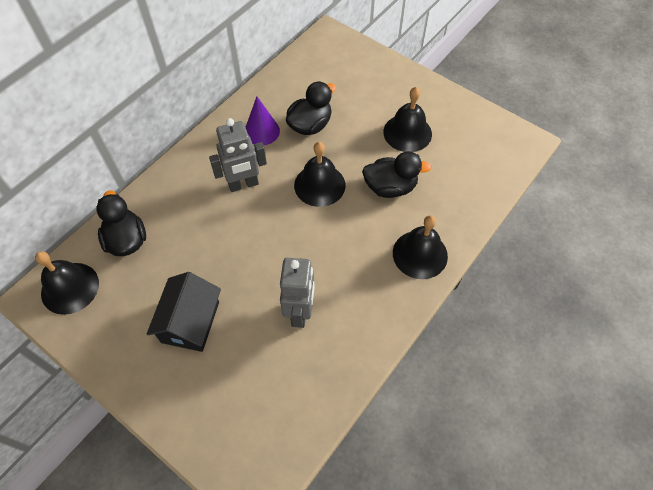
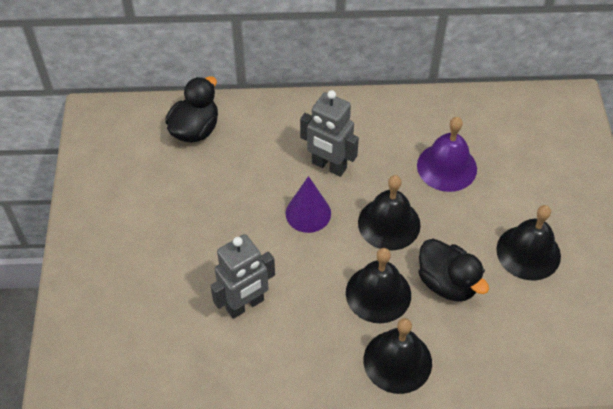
camera: 50 degrees right, 5 degrees down
black bell [35,251,99,315] -> black bell moved to [346,248,411,323]
black house [147,272,221,352] -> none
purple cone [246,97,280,145] -> purple cone moved to [286,176,331,233]
black duck [286,81,336,135] -> purple bell [417,117,477,192]

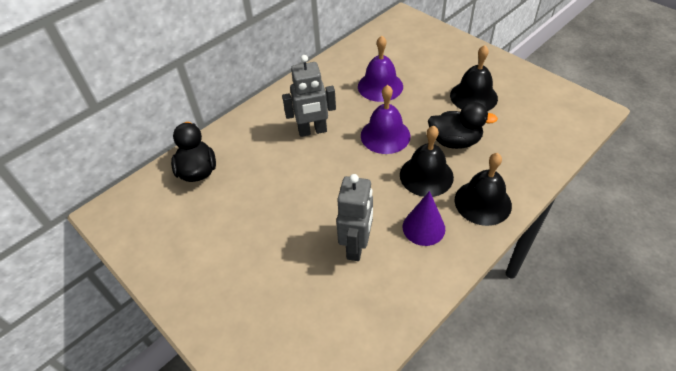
camera: 40 degrees left, 5 degrees down
purple cone [286,176,331,233] -> purple cone moved to [403,191,445,246]
black bell [358,175,421,250] -> purple bell [361,85,410,154]

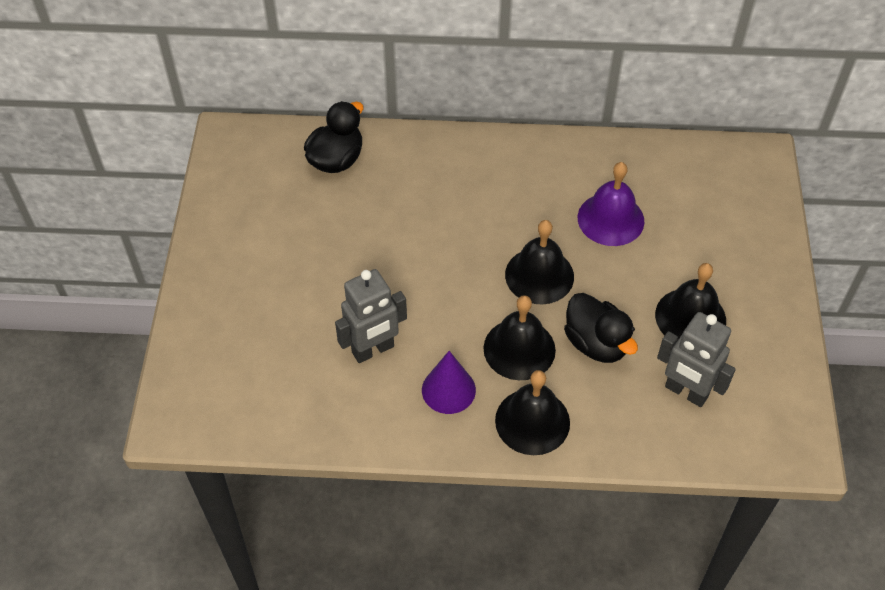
camera: 45 degrees right, 5 degrees up
grey robot [282,55,336,137] -> grey robot moved to [657,312,736,407]
purple bell [361,85,410,154] -> black bell [505,220,574,304]

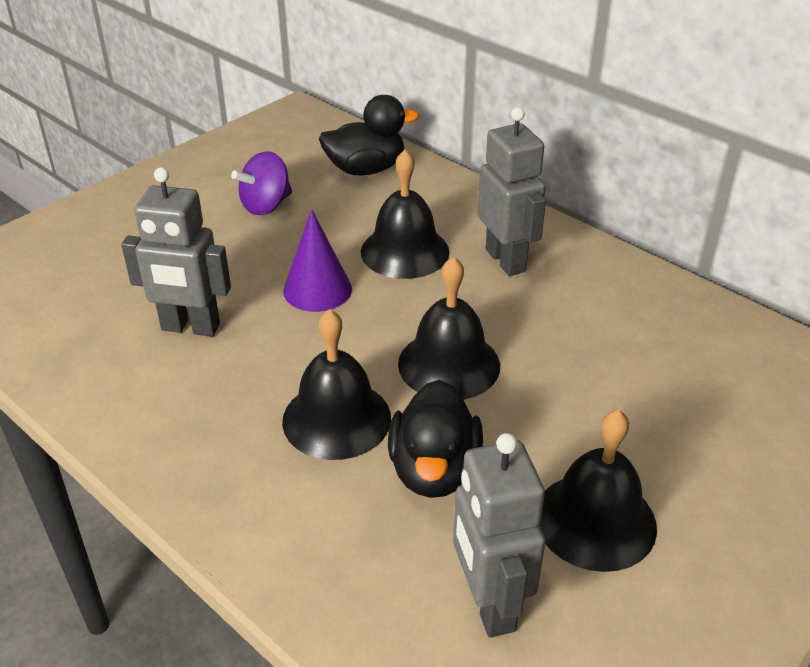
camera: 40 degrees right, 15 degrees down
purple cone [422,351,476,414] -> purple cone moved to [283,209,352,312]
black bell [495,370,570,455] -> black bell moved to [361,149,450,279]
purple bell [578,162,644,246] -> none
none -> purple spinning top [231,151,292,215]
none -> grey robot [478,107,546,276]

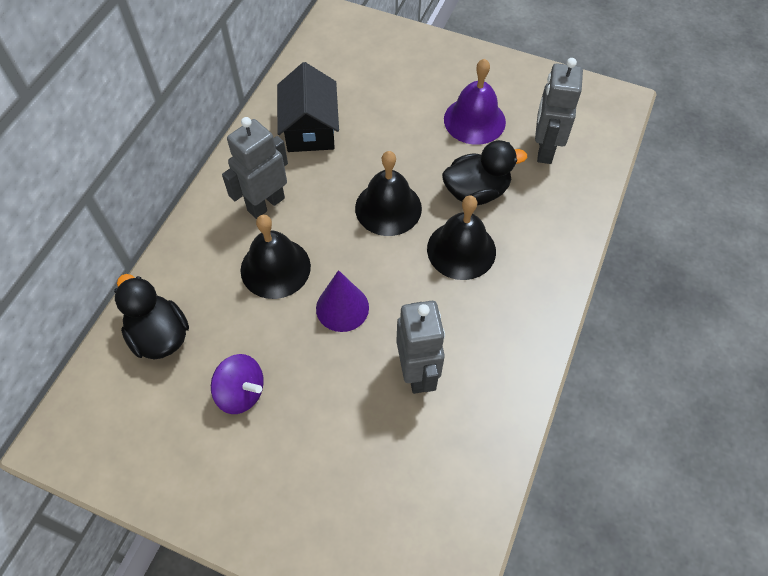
camera: 110 degrees left, 20 degrees up
grey robot [453,433,545,638] -> grey robot turned 135 degrees clockwise [535,58,583,164]
black bell [539,409,657,572] -> purple bell [444,59,506,145]
none -> black house [277,62,339,152]

